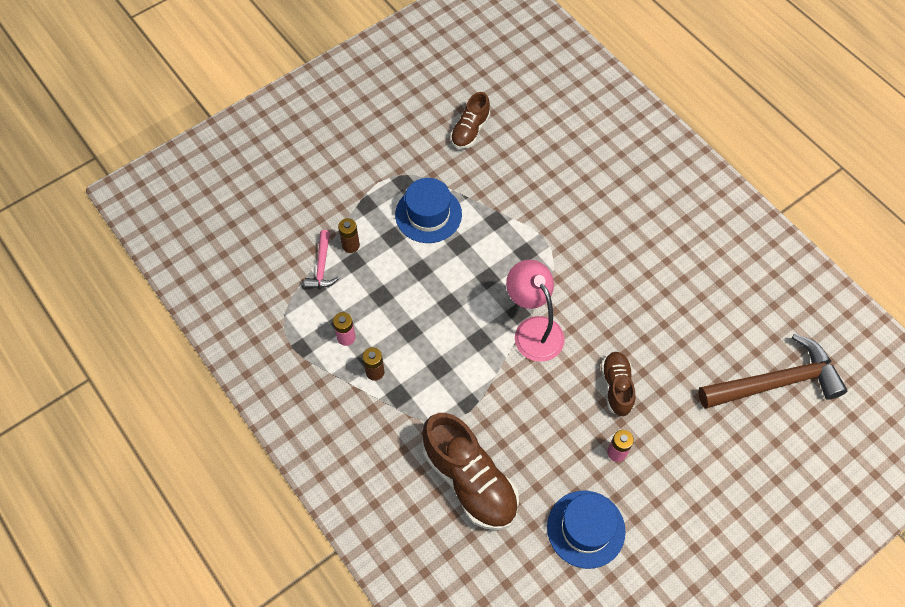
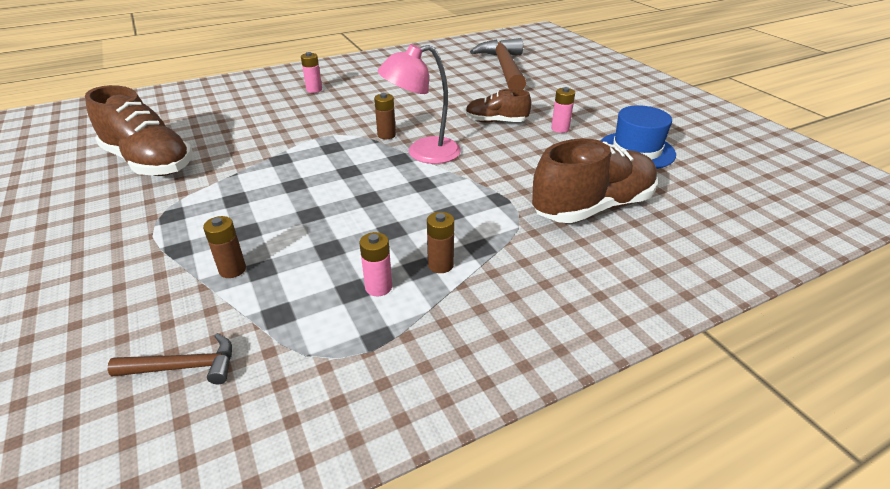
camera: 80 degrees left, 25 degrees down
pink hammer [304,230,339,288] -> none
blue hat [395,178,462,243] -> none
brown shoe [451,92,490,149] -> brown shoe [85,85,193,176], size x1.77
none -> brown hammer [108,333,232,384]
none -> pink battery [301,52,322,93]
none -> brown battery [374,93,396,139]

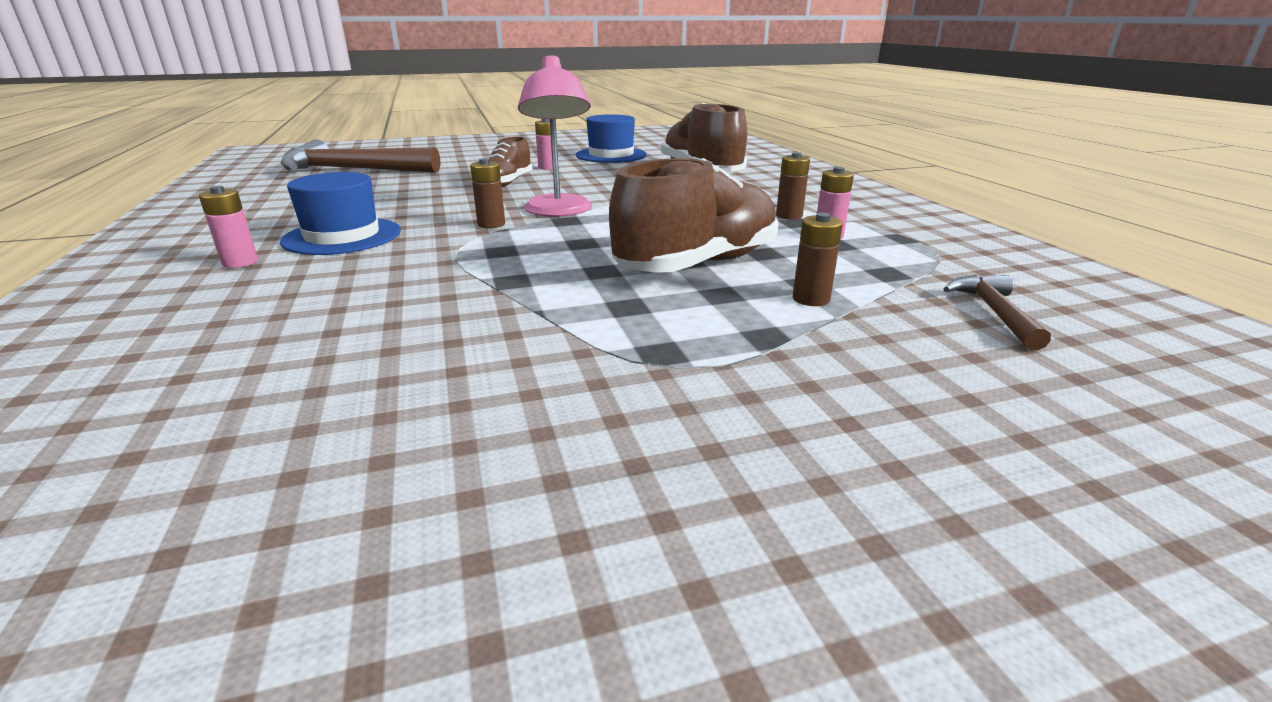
camera: 80 degrees left, 10 degrees down
brown shoe [85,85,193,176] -> brown shoe moved to [609,158,779,273]
none -> blue hat [280,172,401,255]

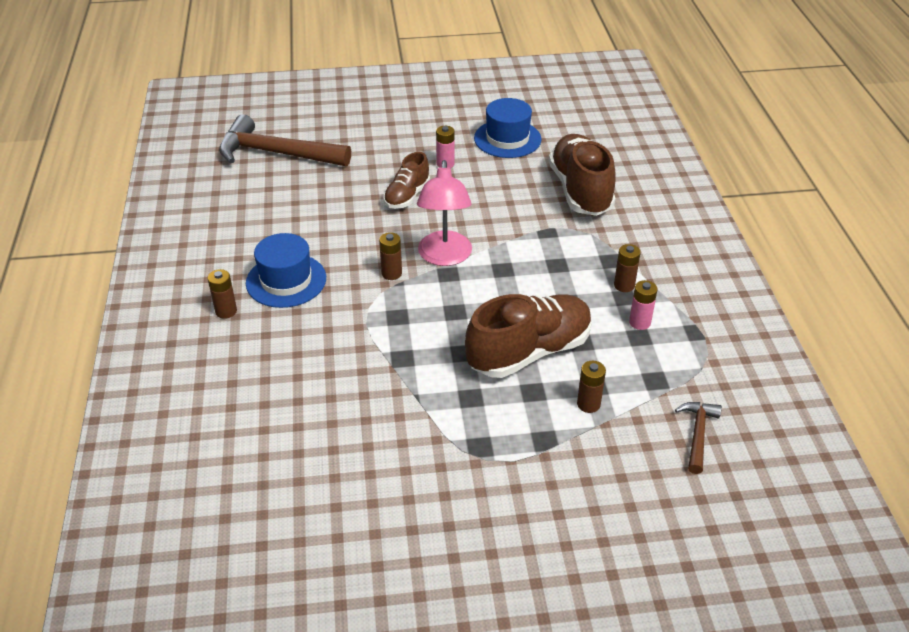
camera: 10 degrees right, 15 degrees up
pink battery [199,186,258,268] -> brown battery [208,269,237,319]

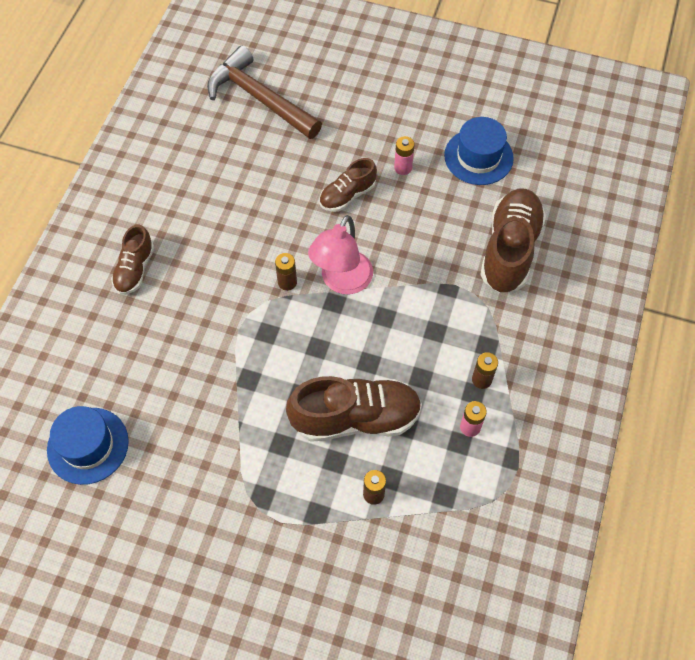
camera: 25 degrees right, 20 degrees up
brown battery [208,269,237,319] -> brown shoe [111,225,154,295]
blue hat [246,233,326,308] -> blue hat moved to [47,406,129,485]
brown hammer [675,402,722,474] -> none

